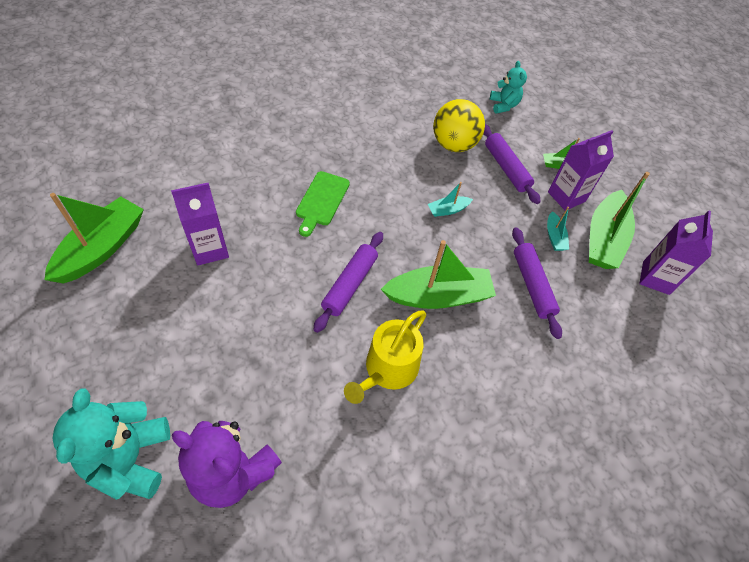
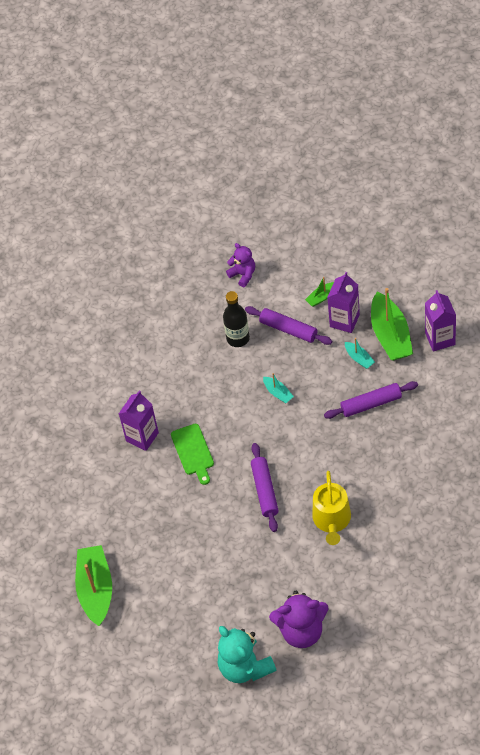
camera: 25 degrees left, 0 degrees up
purple carton [171,183,229,265] -> purple carton moved to [119,391,159,451]
green boat [381,240,496,309] -> none
turquoise boat [428,182,473,217] -> turquoise boat turned 75 degrees counterclockwise [263,373,294,403]
yellow ball [433,99,485,152] -> black bottle [223,291,250,347]
turquoise teddy bear [490,61,527,114] -> purple teddy bear [226,243,255,287]
purple rolling pin [512,227,562,339] -> purple rolling pin turned 60 degrees counterclockwise [324,381,418,419]

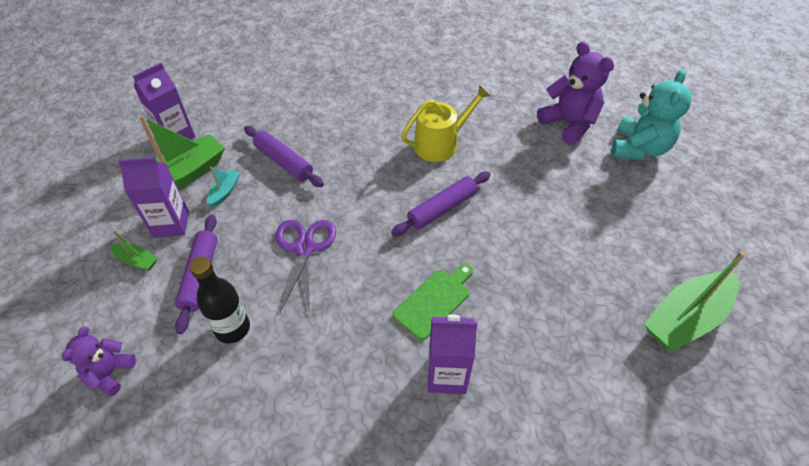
camera: 125 degrees left, 5 degrees down
turquoise boat [263,373,294,403] -> purple scissors [276,220,336,313]

